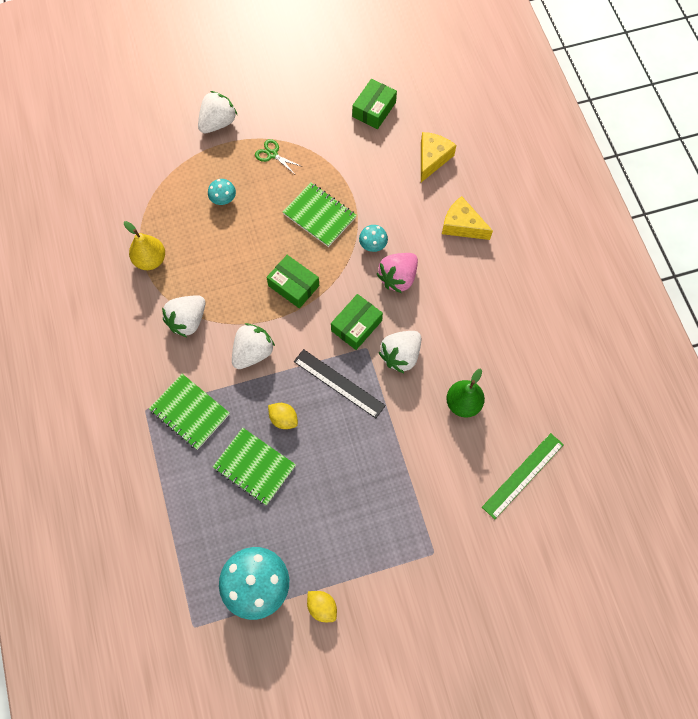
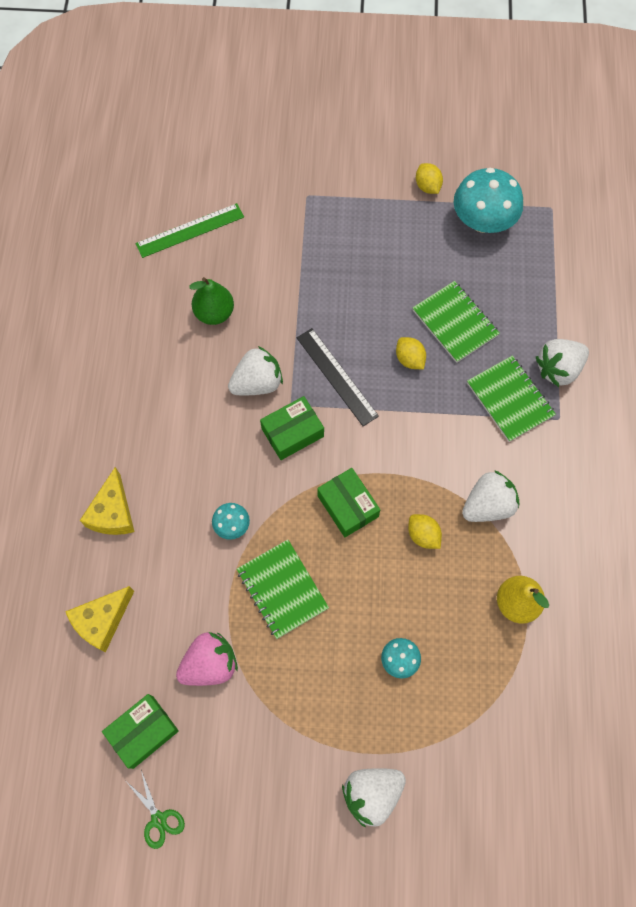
camera: 160 degrees left, 0 degrees up
white strawberry [232,323,275,369] -> white strawberry moved to [536,339,589,387]
green scissors [255,139,303,174] -> green scissors moved to [127,770,185,849]
pink strawberry [377,253,418,293] -> pink strawberry moved to [176,632,238,686]
yellow cheese [442,196,493,240] -> yellow cheese turned 45 degrees clockwise [80,467,134,535]
none -> yellow lemon [408,514,442,549]

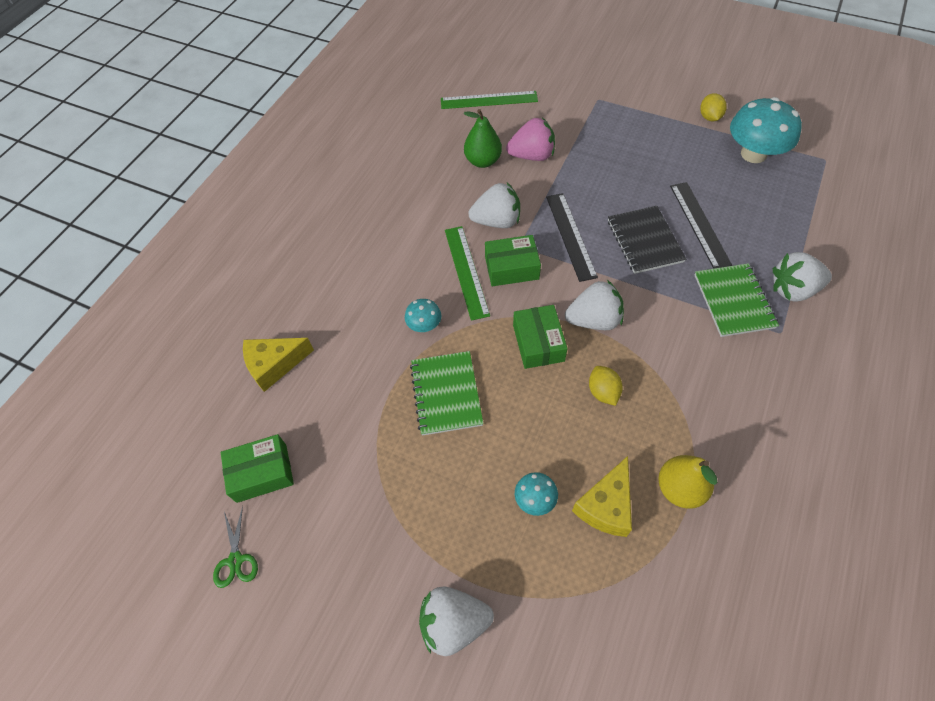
camera: 25 degrees right, 10 degrees down
yellow cheese [80,467,134,535] -> yellow cheese moved to [572,456,632,537]
pink strawberry [176,632,238,686] -> pink strawberry moved to [506,118,555,161]
yellow lemon [396,337,426,369] -> black notebook [608,206,686,274]
green notebook [413,281,500,363] -> black ruler [670,182,732,269]
white strawberry [462,470,519,522] -> white strawberry moved to [565,280,624,330]
none -> green ruler [445,226,490,321]

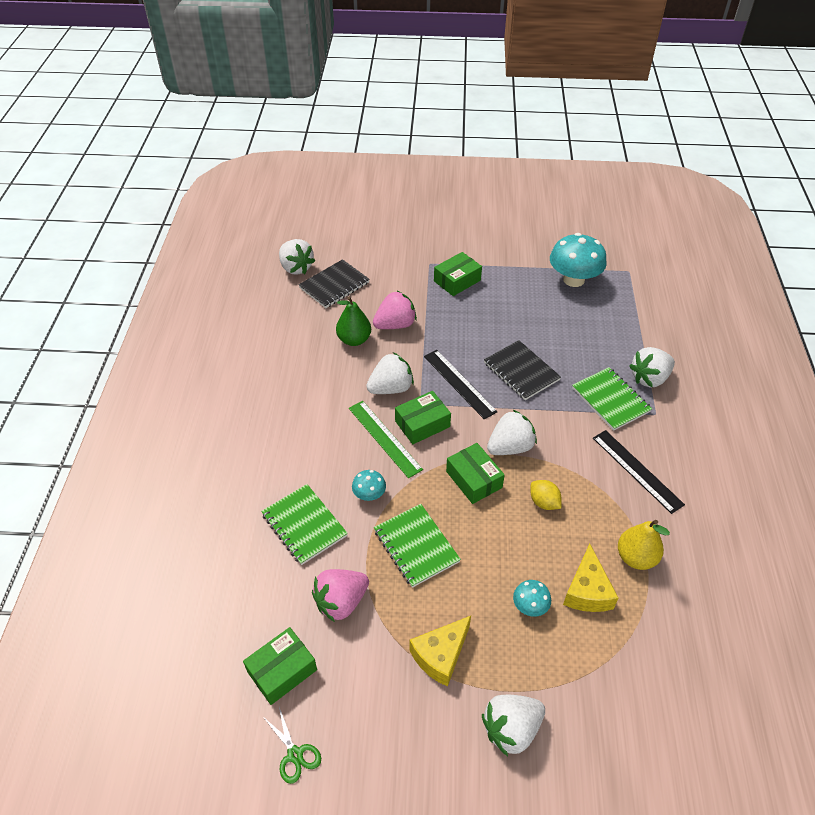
camera: 25 degrees left, 10 degrees down
yellow cheese [243,338,314,392] -> yellow cheese moved to [409,616,471,687]
green ruler [441,91,538,109] -> black notebook [299,259,370,308]
black ruler [670,182,732,269] -> black ruler moved to [593,430,685,514]
yellow lemon [700,93,727,121] -> none
none -> green notebook [261,484,348,565]
none -> white strawberry [279,239,315,275]
none -> pink strawberry [312,569,369,622]
none -> green box [434,252,482,296]

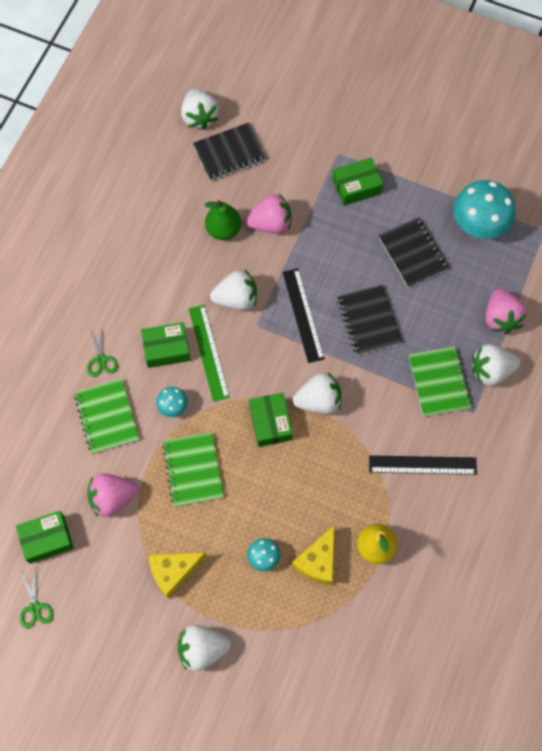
camera: 20 degrees right, 20 degrees up
green box [395,391,451,444] -> green box moved to [141,322,191,368]
yellow lemon [530,480,562,510] -> none
black ruler [593,430,685,514] -> black ruler turned 75 degrees counterclockwise [369,455,477,475]
none -> green scissors [87,325,118,377]
none -> black notebook [378,217,450,288]
none -> pink strawberry [486,288,527,334]

